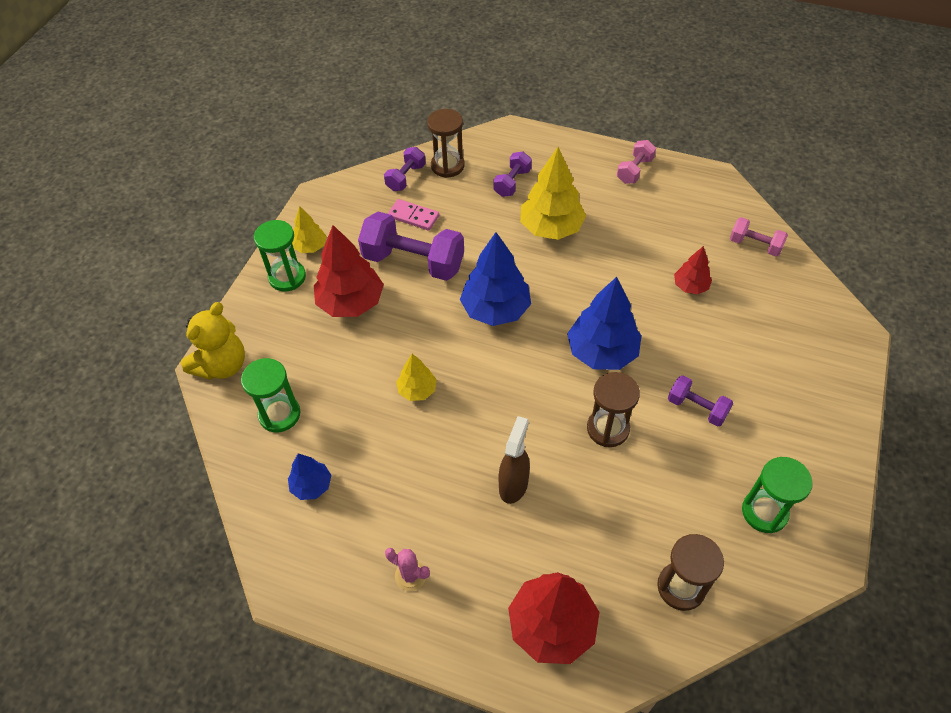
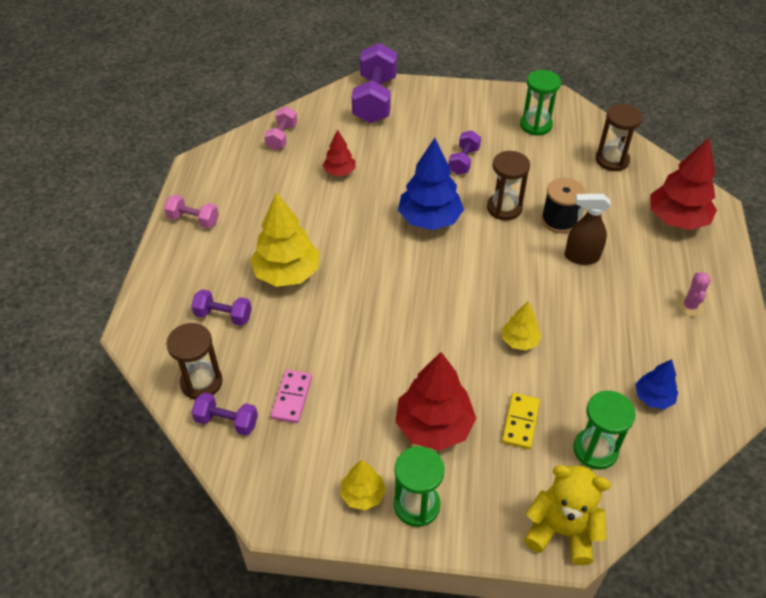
camera: 105 degrees left, 5 degrees down
purple dumbbell [358,212,464,281] -> purple dumbbell moved to [352,43,397,123]
blue tree [460,232,531,326] -> none
none -> yellow domino [502,393,540,449]
none -> black spool [541,178,585,233]

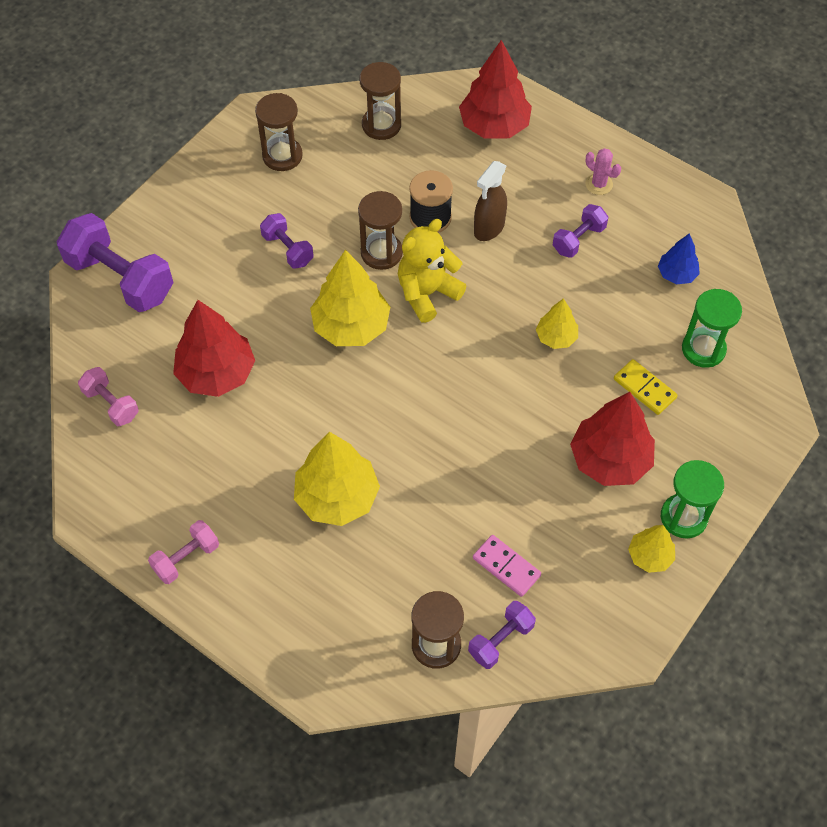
camera: 60 degrees left, 10 degrees up
purple dumbbell [191,289,252,326] -> purple dumbbell moved to [553,204,608,258]
red tree [323,130,355,176] -> red tree [173,300,255,397], size x1.85
blue tree [398,138,464,230] -> yellow tree [310,250,390,346]
green hourglass [520,70,561,136] -> brown hourglass [255,93,303,171]
yellow teddy bear [524,465,611,565] -> yellow teddy bear moved to [398,219,466,323]

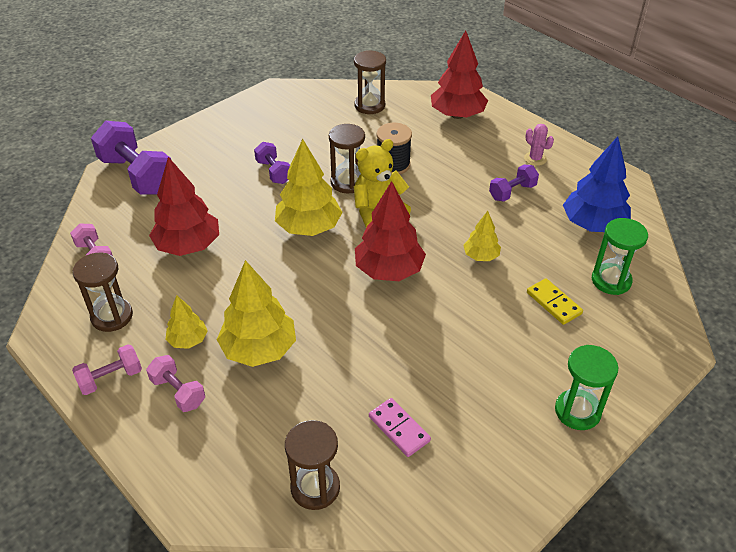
camera: 10 degrees right, 15 degrees down
brown hourglass [255,93,303,171] -> brown hourglass moved to [73,253,133,332]
purple dumbbell [468,601,536,669] -> none
brown spray bottle [474,161,507,241] -> none
red tree [570,392,655,486] -> red tree moved to [355,181,426,281]
yellow tree [628,525,675,573] -> yellow tree moved to [166,295,207,349]
blue tree [658,233,700,284] -> blue tree [563,136,631,232], size x1.85
none -> pink dumbbell [146,355,205,412]

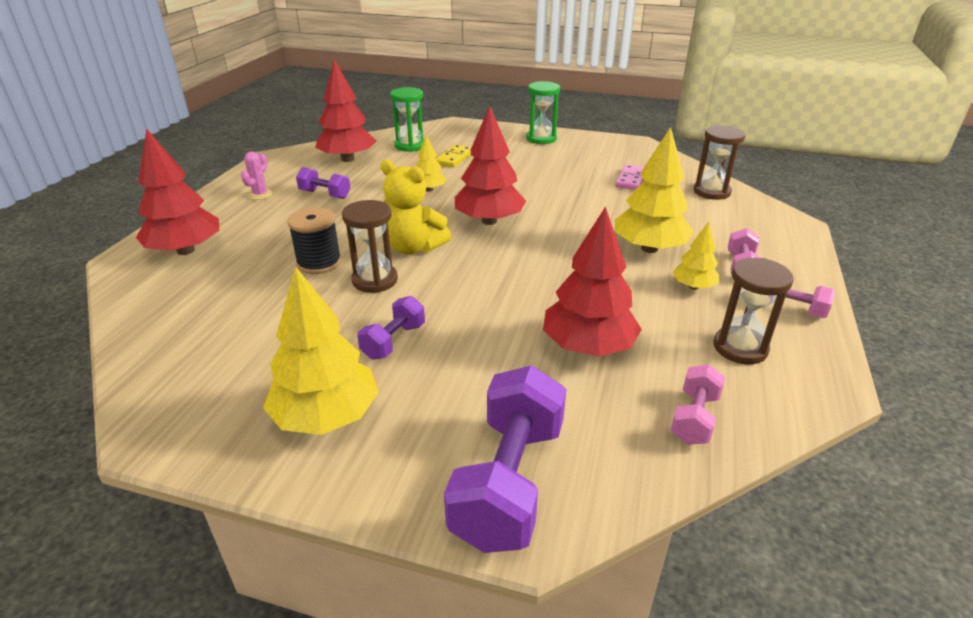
camera: 120 degrees left, 10 degrees down
yellow tree [275,139,343,236] -> yellow tree moved to [263,267,379,435]
brown hourglass [354,50,386,114] -> none
blue tree [563,136,631,232] -> red tree [315,59,376,162]

